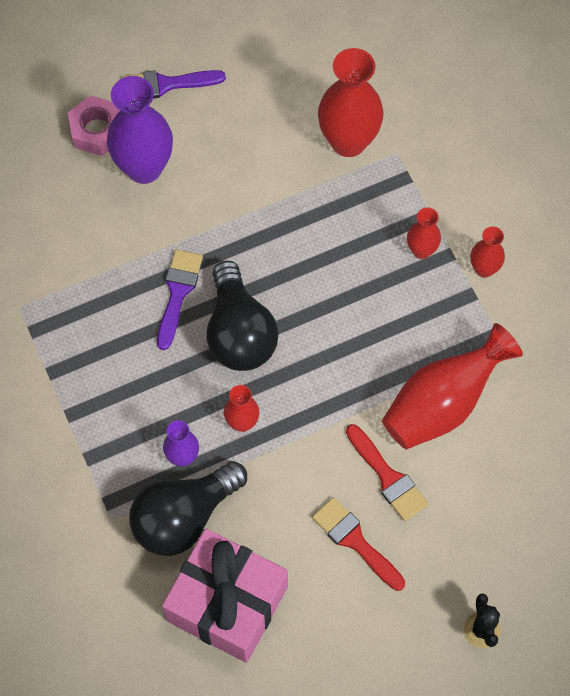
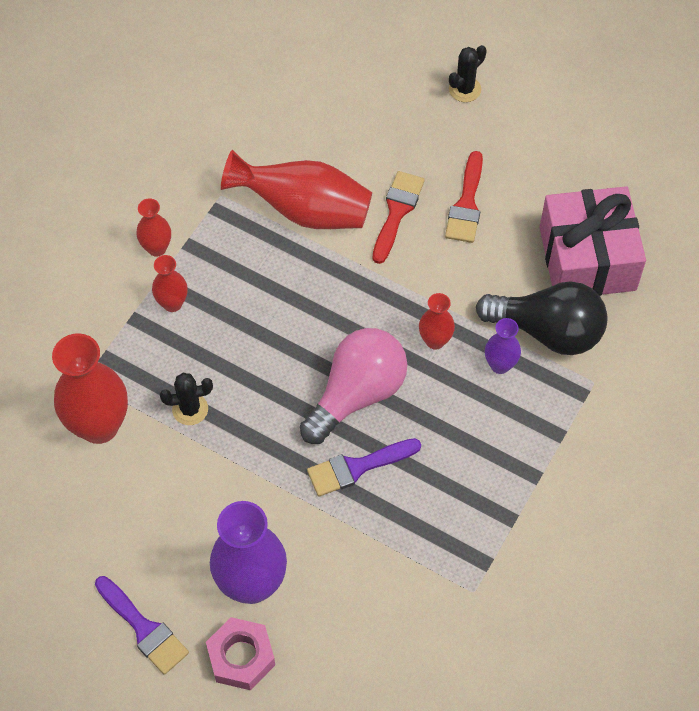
camera: 125 degrees left, 5 degrees down
black light bulb [207,261,278,371] -> pink light bulb [300,328,407,444]
none -> black cactus [160,373,213,425]

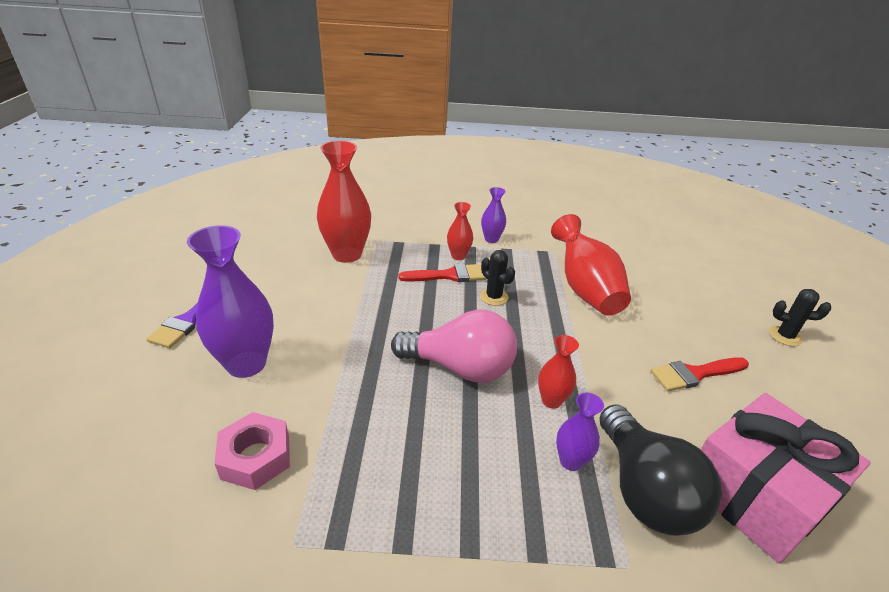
camera: 60 degrees right, 25 degrees down
red vase [136,198,171,257] -> purple vase [481,187,506,243]
black cactus [160,373,213,425] -> black cactus moved to [480,250,515,306]
pink nut [206,617,275,690] -> pink nut moved to [214,412,290,490]
purple brush [307,438,421,496] -> none
red brush [372,171,425,264] -> red brush moved to [398,264,487,282]

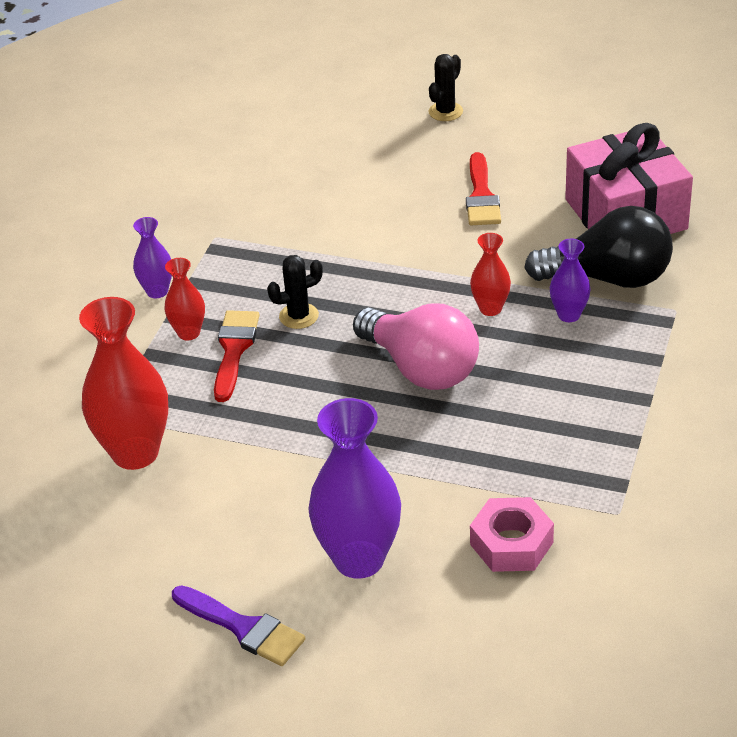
camera: 70 degrees left, 5 degrees up
pink light bulb [391,310,517,382] -> pink light bulb turned 105 degrees clockwise [353,304,479,390]
red vase [551,214,631,316] -> none

